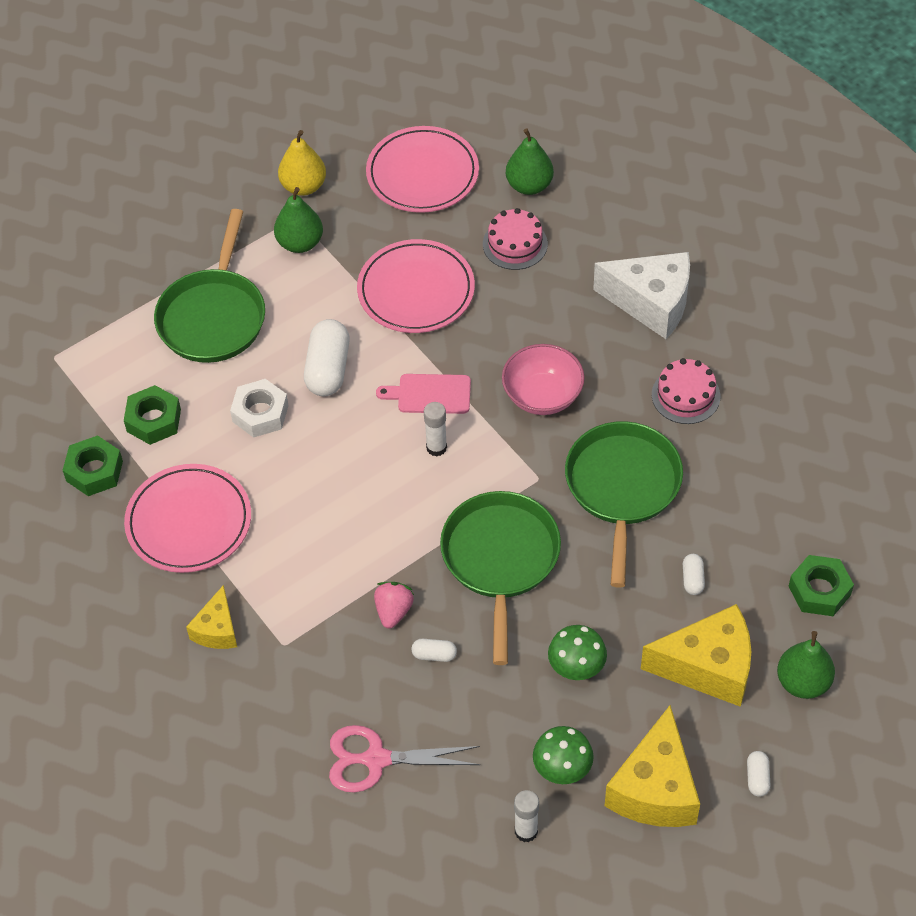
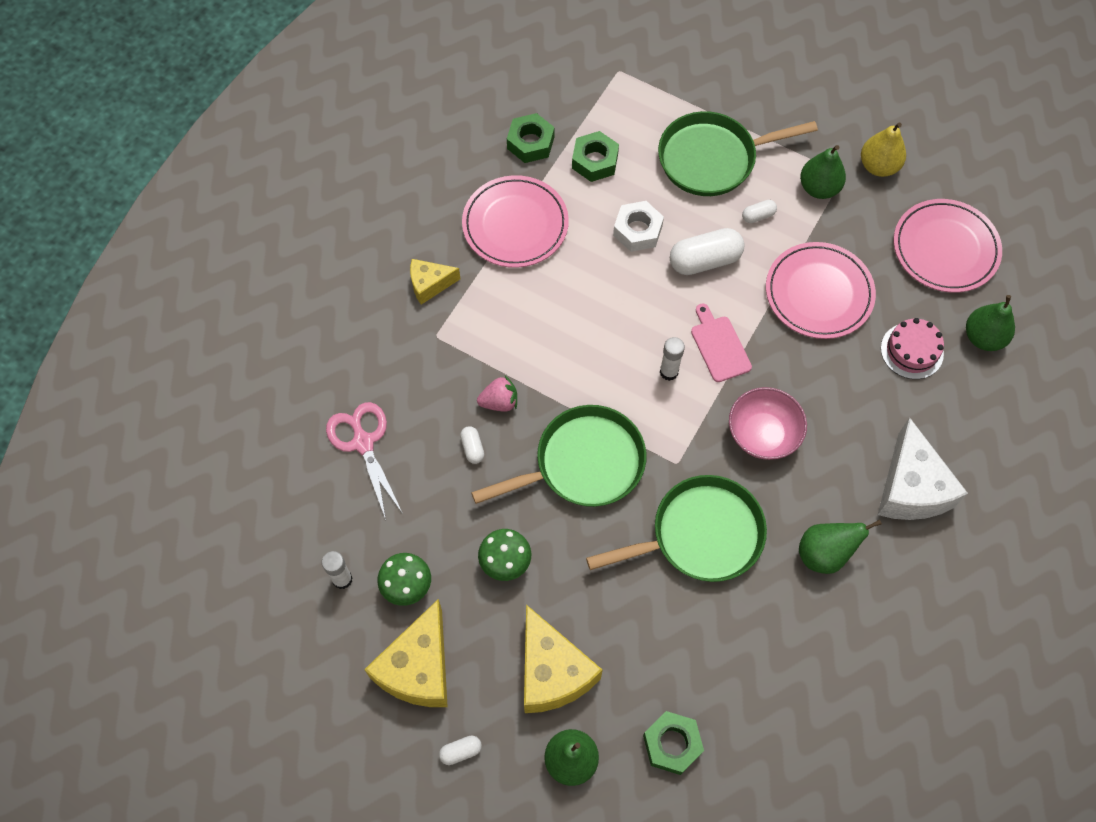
camera: 65 degrees right, 10 degrees up
yellow cheese [605,705,700,827] -> yellow cheese turned 60 degrees counterclockwise [364,599,448,707]
pink cake [652,358,720,424] -> green pear [799,519,882,574]
white capsule [683,554,705,595] -> white capsule moved to [742,200,777,223]

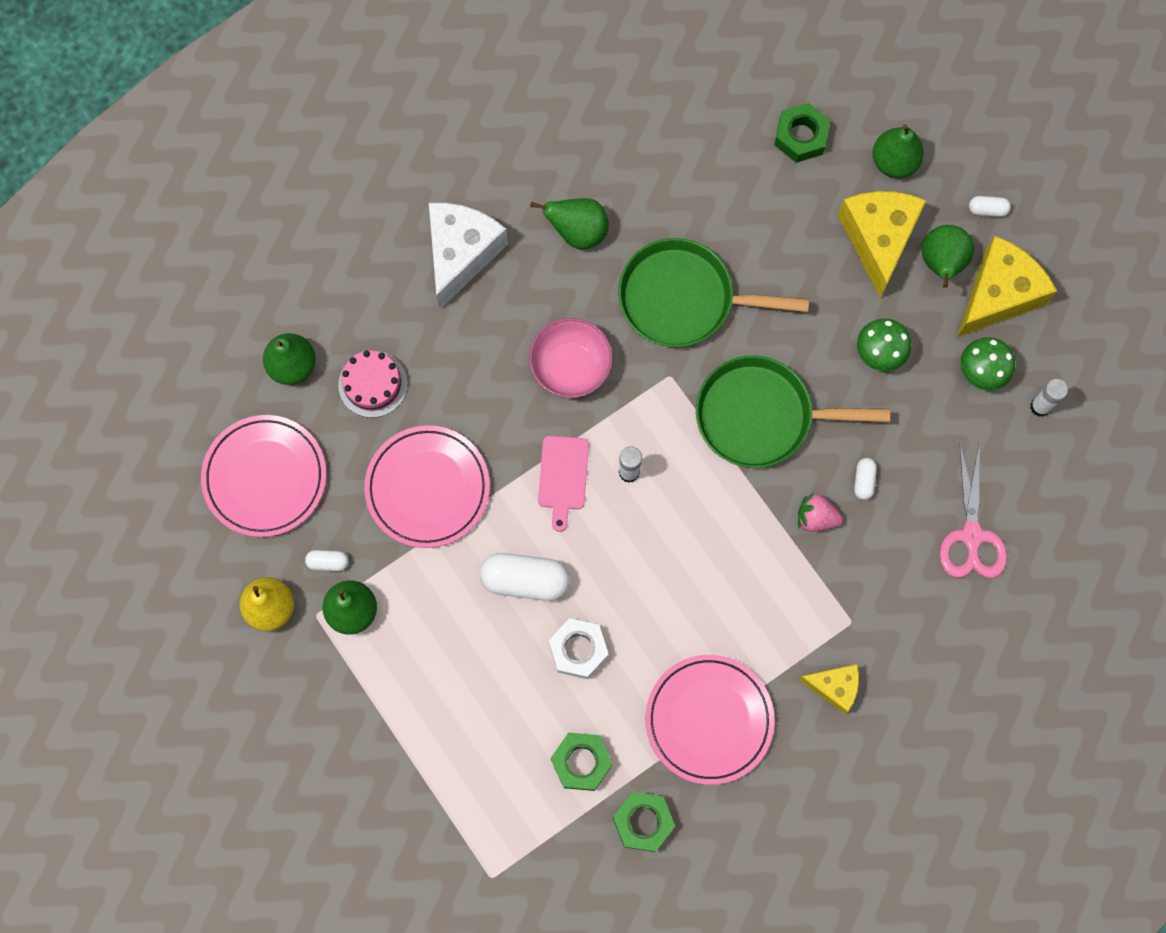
camera: 155 degrees left, 10 degrees up
green pan [658,111,818,196] -> none
white capsule [742,200,777,223] -> white capsule moved to [305,550,349,571]
none -> green pear [922,225,974,288]

